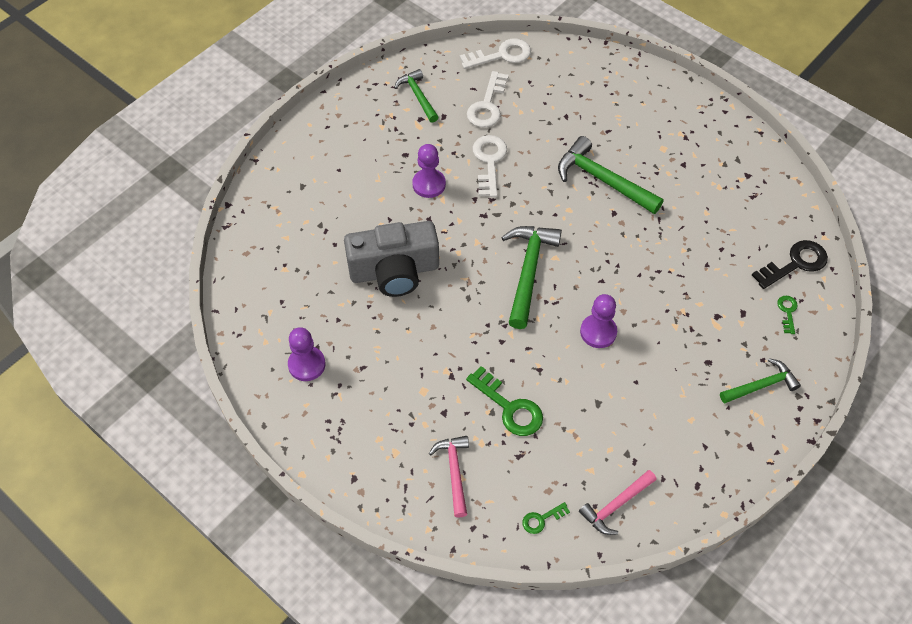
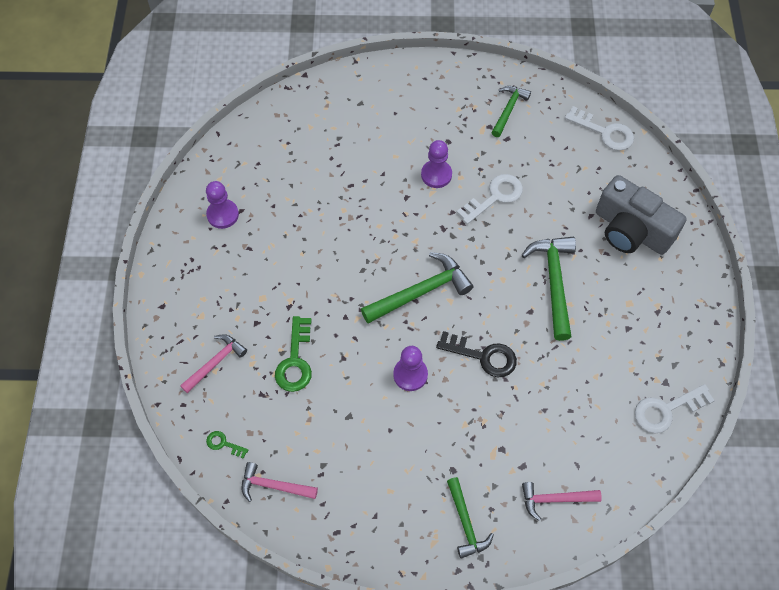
camera: 50 degrees right, 5 degrees up
grey camera [344,221,439,297] -> grey camera moved to [596,175,687,255]
white key [467,71,509,127] -> white key moved to [635,384,715,433]
green hammer [720,358,801,404] -> green hammer turned 45 degrees clockwise [447,477,494,559]
black key [752,240,828,289] -> black key moved to [436,331,517,377]
green key [777,296,798,334] -> pink hammer [522,482,602,521]

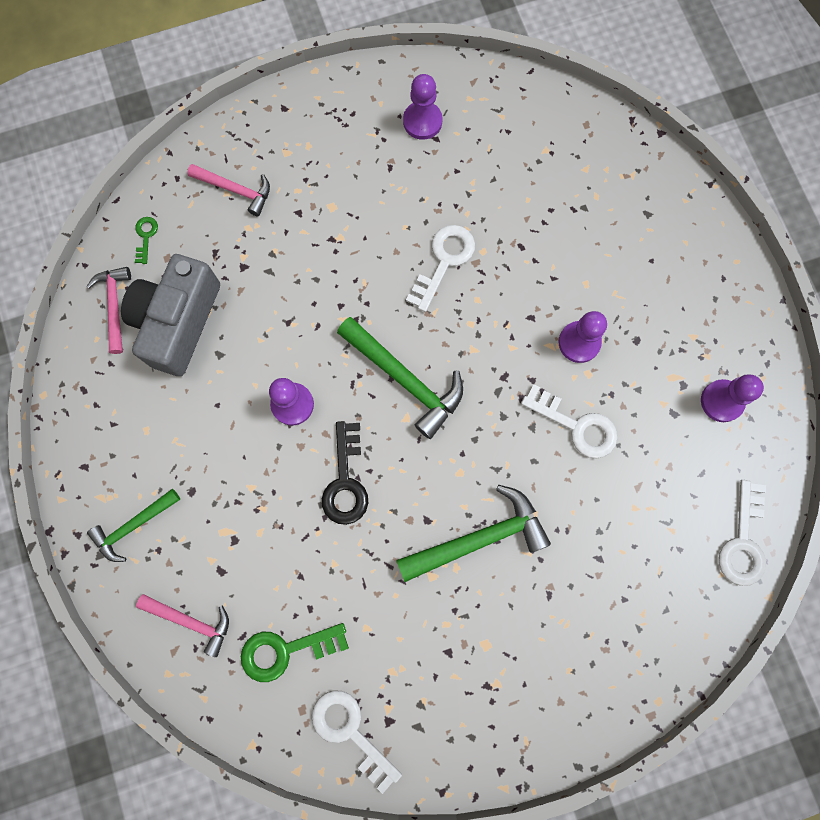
camera: 70 degrees right, 15 degrees up
green key [275,316,312,392] -> green key moved to [241,623,349,682]
green hammer [491,86,531,137] -> purple pawn [701,374,764,422]
pink hammer [522,482,602,521] -> pink hammer turned 135 degrees clockwise [136,594,229,657]
grey camera [596,175,687,255] -> grey camera moved to [121,254,220,376]
none -> white key [406,225,475,312]

